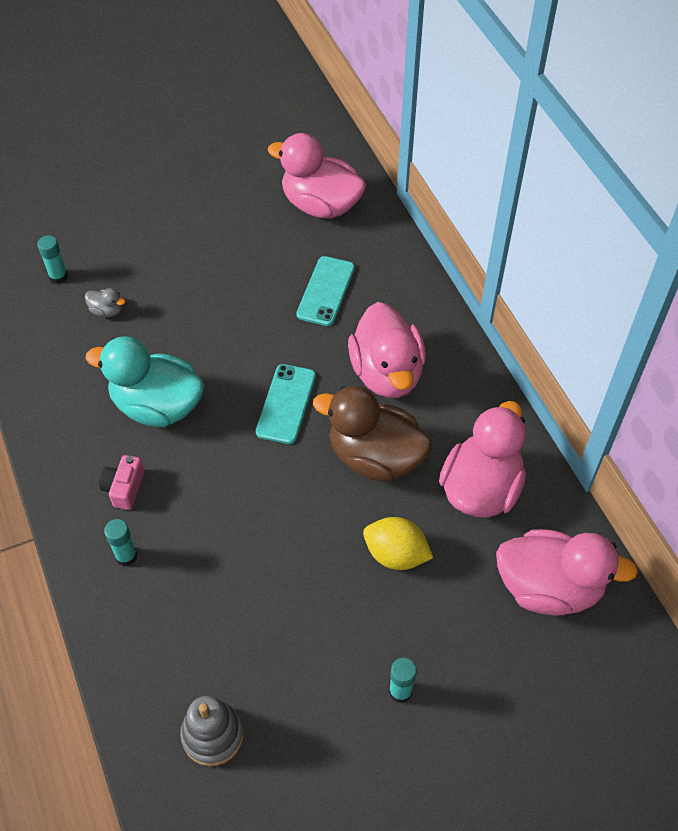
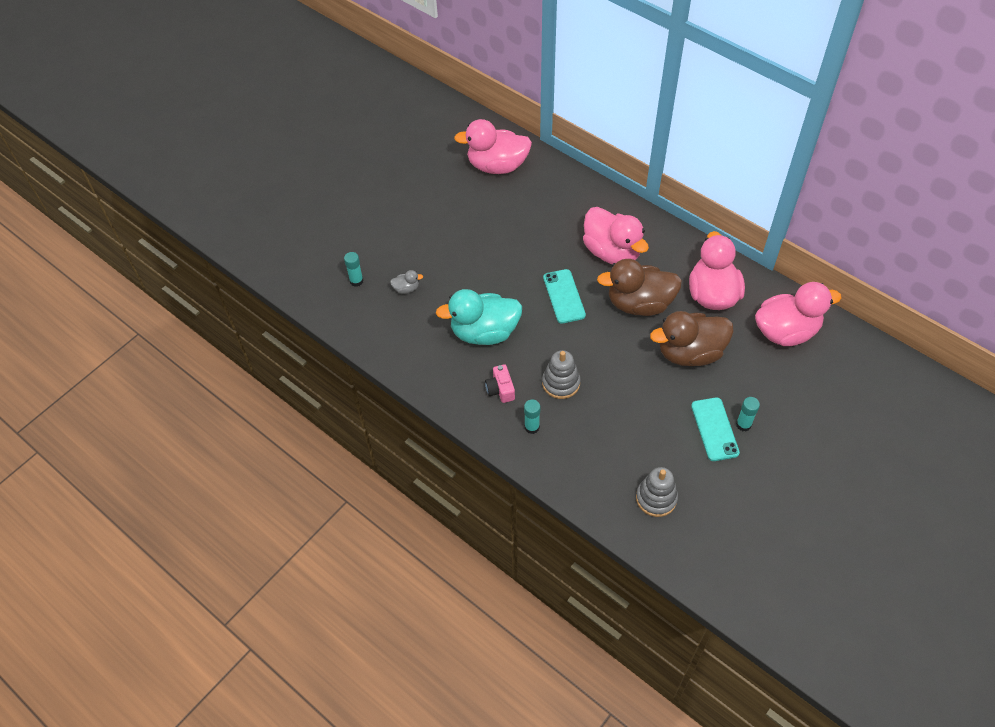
camera: 25 degrees left, 0 degrees up
turquoise phone [296,256,355,326] -> turquoise phone moved to [691,397,740,461]
yellow lemon [363,517,433,570] -> brown duck [650,311,734,366]
none -> grey stacking toy [542,350,580,399]

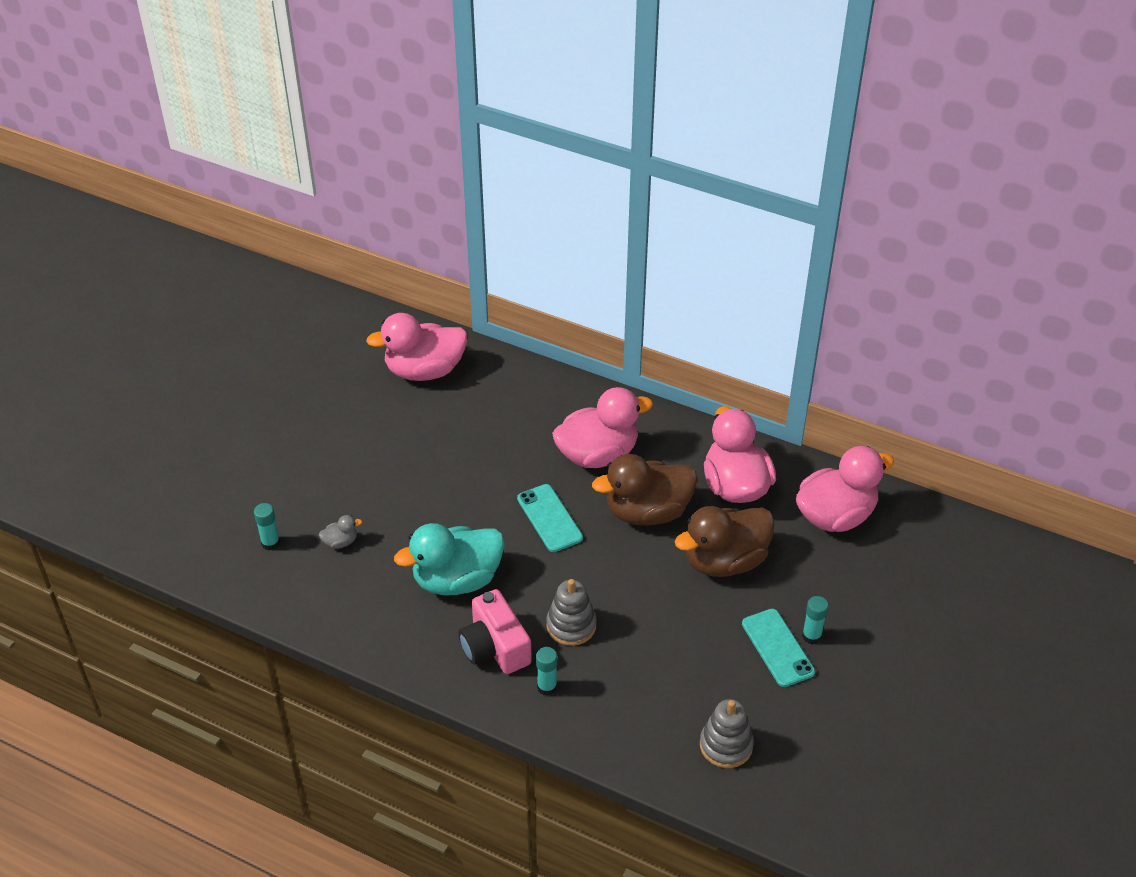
camera: 15 degrees left, 10 degrees down
pink camera [485,364,515,403] -> pink camera [459,589,532,674], size x1.68
pink duck [583,207,649,264] -> pink duck turned 60 degrees counterclockwise [552,387,653,468]

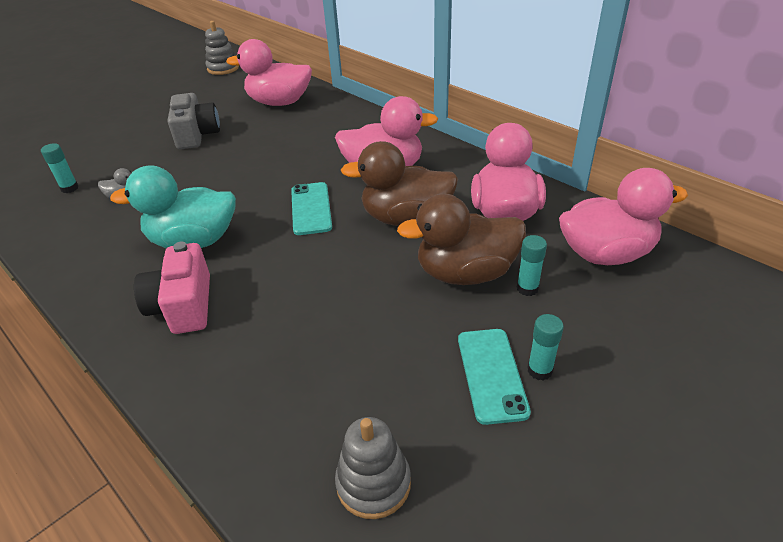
camera: 20 degrees right, 5 degrees down
turquoise glue stick [536,647,557,696] -> turquoise glue stick moved to [517,235,547,296]
grey stacking toy [546,579,596,646] -> grey stacking toy moved to [205,21,239,75]
none -> grey camera [168,93,220,149]

